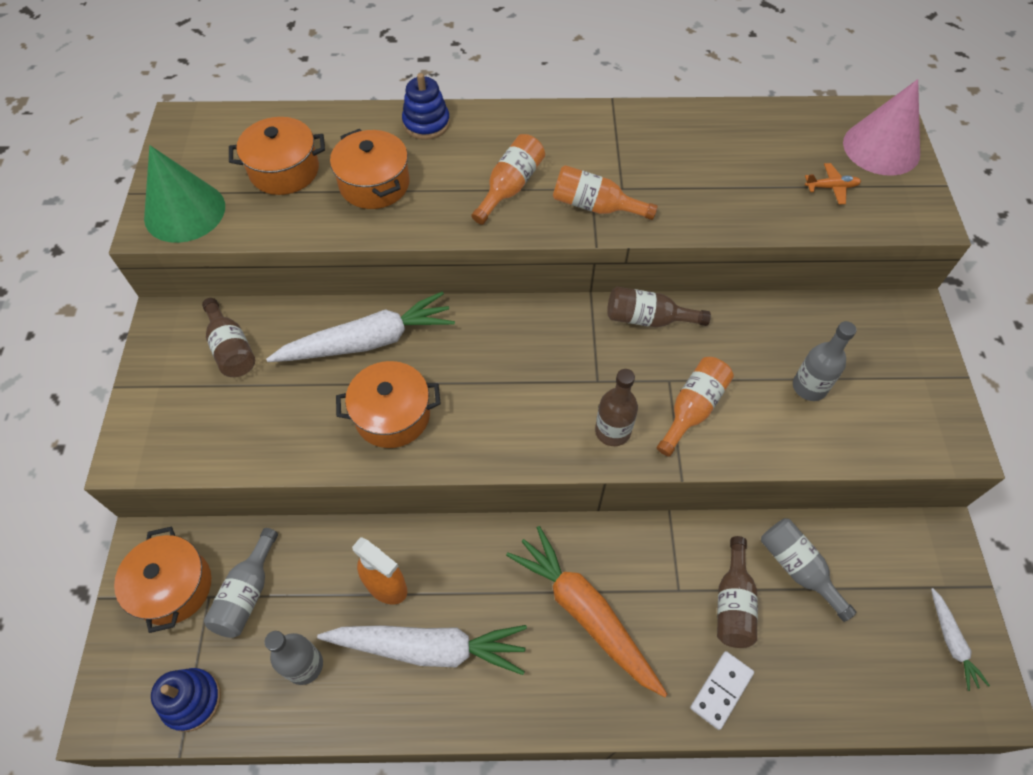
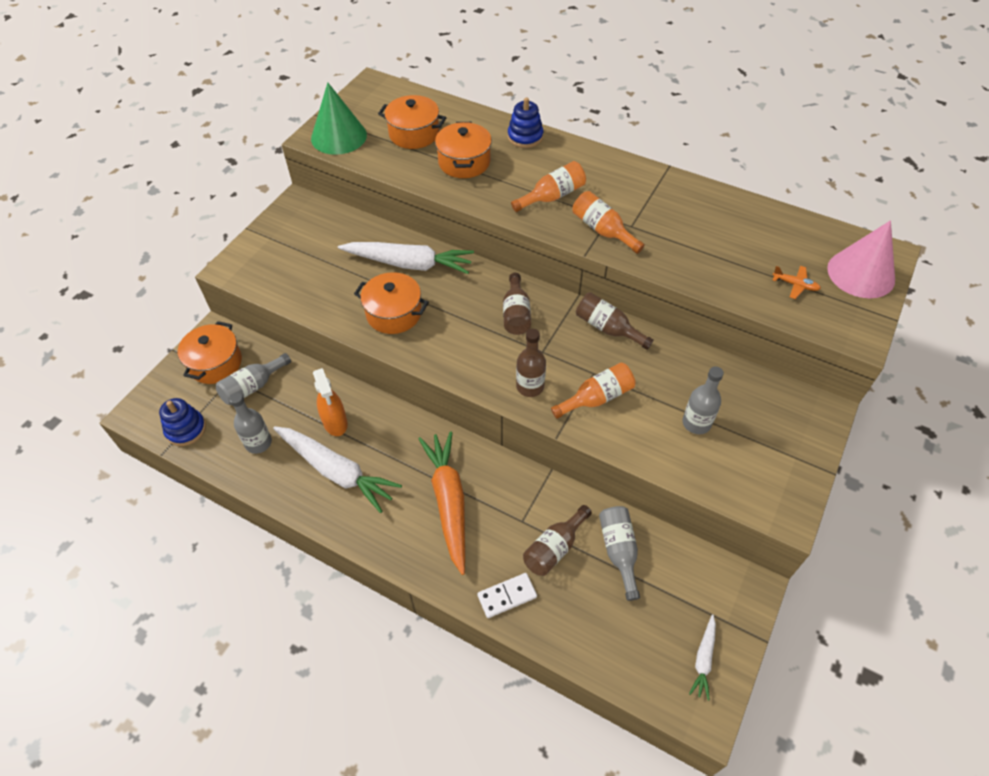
camera: 30 degrees right, 5 degrees down
brown bottle [202,298,255,377] -> brown bottle moved to [503,273,531,335]

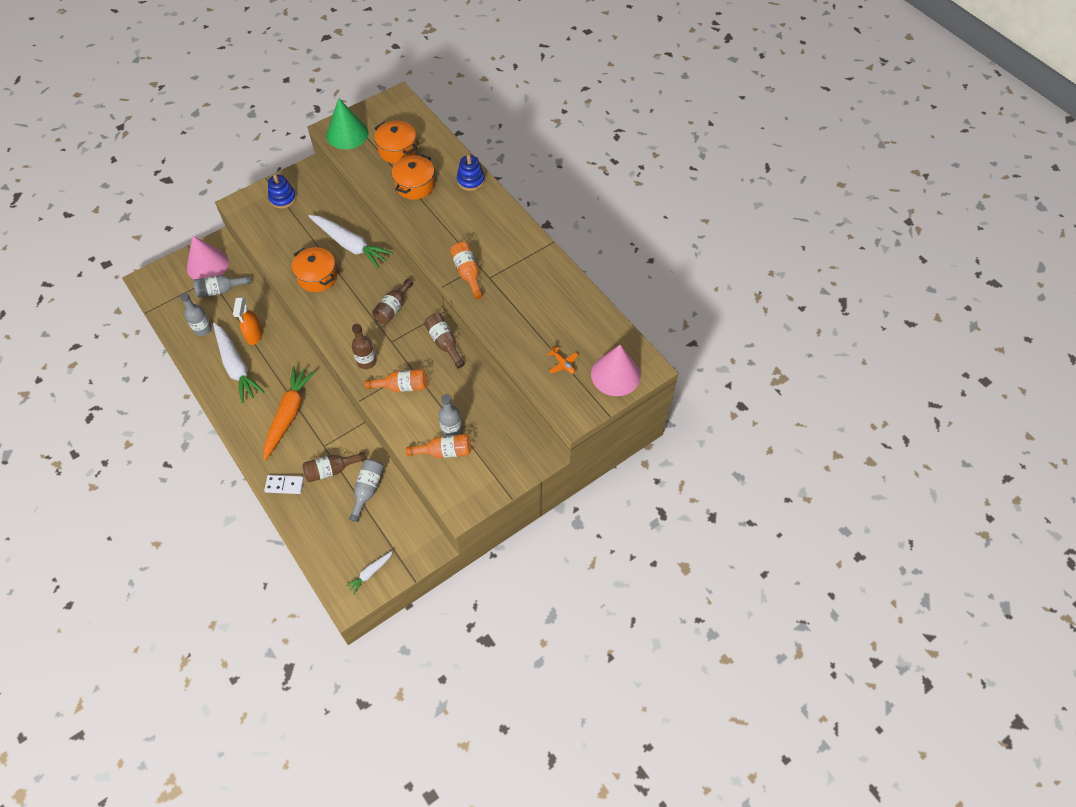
camera: 25 degrees right, 5 degrees up
blue stacking toy [159,398,206,446] -> blue stacking toy moved to [268,174,296,209]
orange pot [178,321,242,384] -> pink cone [187,236,229,279]
orange bottle [511,161,586,212] -> orange bottle moved to [406,434,471,458]

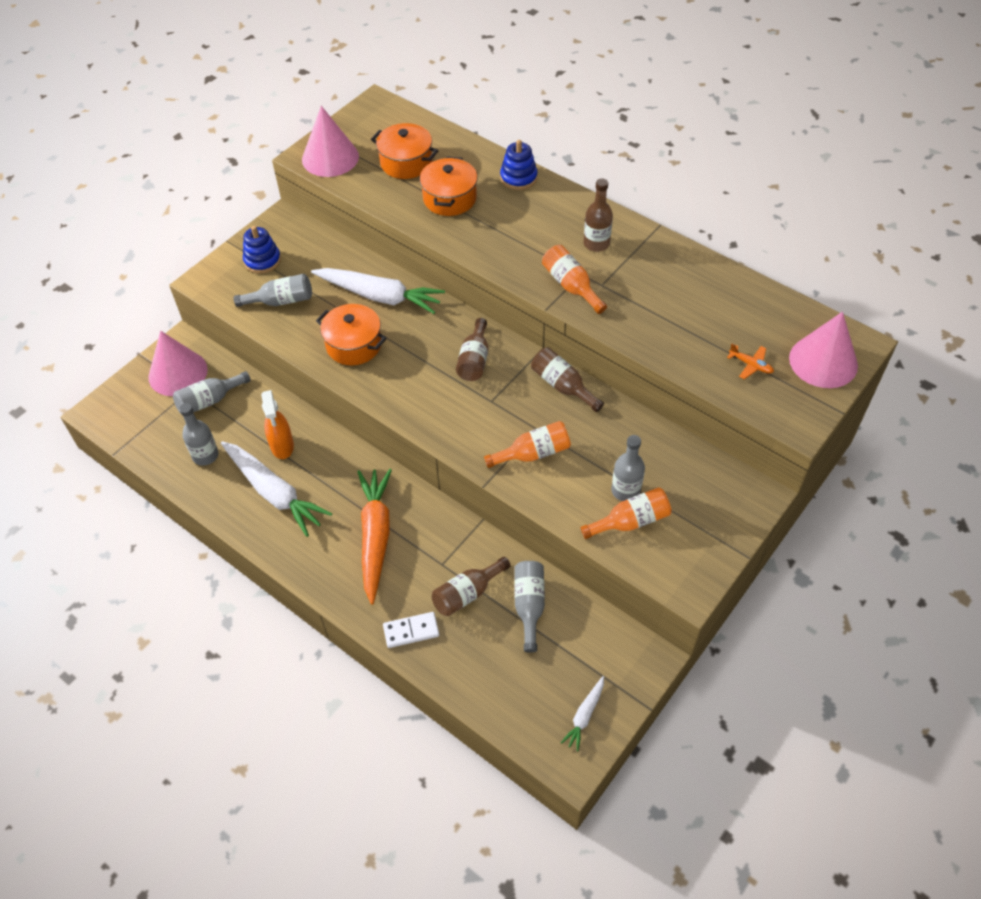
camera: 15 degrees left, 5 degrees down
green cone [326,98,368,149] -> pink cone [302,106,359,177]
brown bottle [352,324,377,369] -> brown bottle moved to [584,179,613,252]
none -> grey bottle [234,274,312,307]

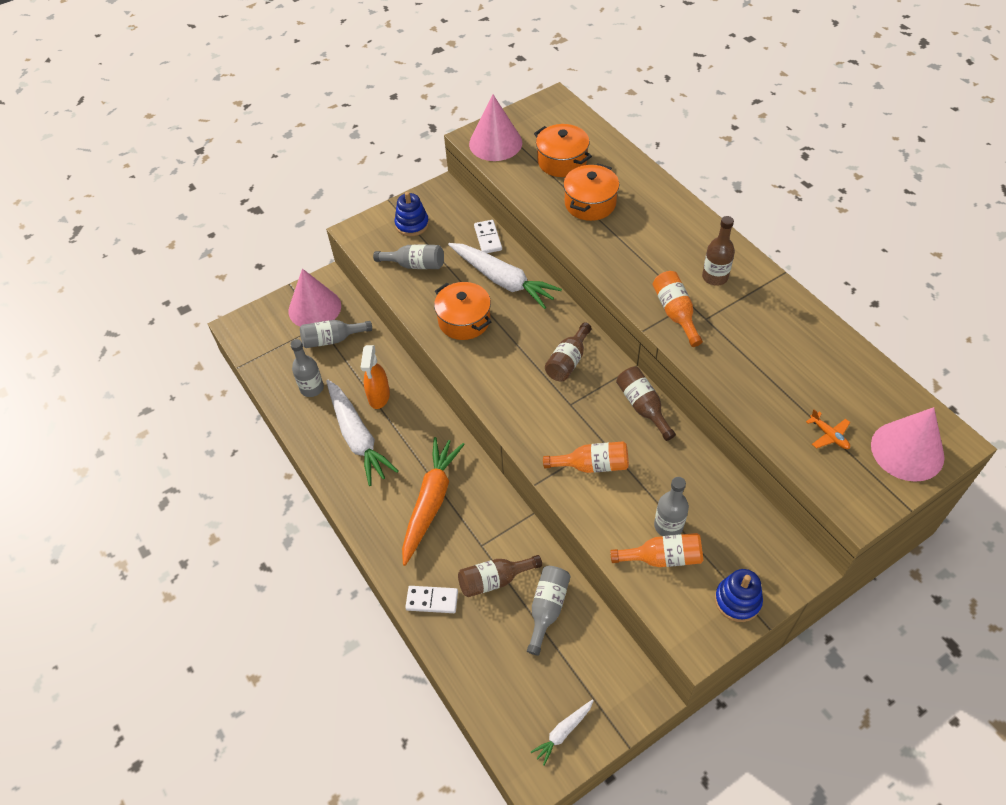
camera: 20 degrees right, 0 degrees up
blue stacking toy [500,140,538,190] -> blue stacking toy moved to [715,569,763,622]
none -> white domino [474,220,502,253]

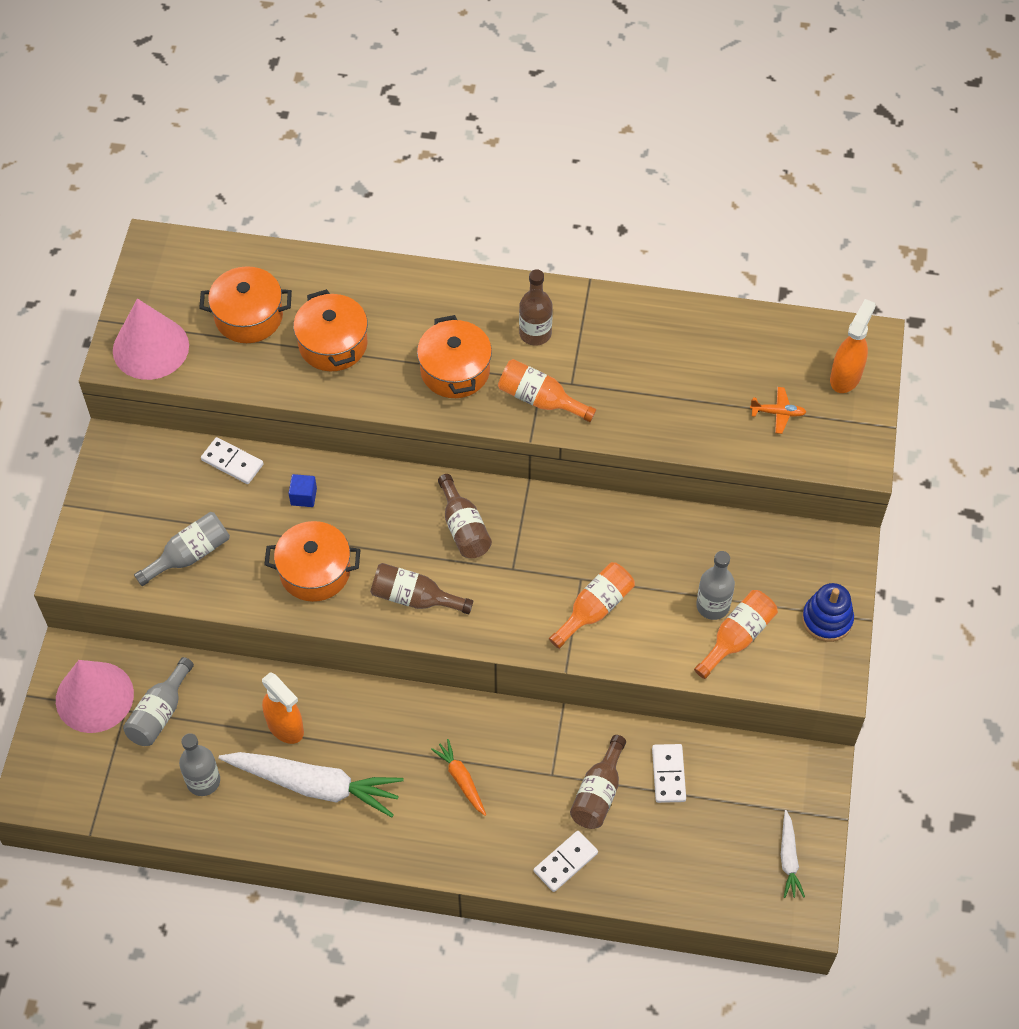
camera: 50 degrees left, 5 degrees up
blue stacking toy [395,192,429,236] -> none
orange carrot [402,437,465,566] -> orange carrot [431,739,486,816], size x0.48
white carrot [448,243,562,309] -> blue cube [289,474,317,507]
grey bottle [527,566,571,656] -> white domino [652,744,686,803]
brown bottle [616,367,676,441] -> brown bottle moved to [370,563,473,614]
pink cone [871,407,945,482] -> orange spray bottle [830,299,876,393]
none -> orange pot [417,315,492,398]

